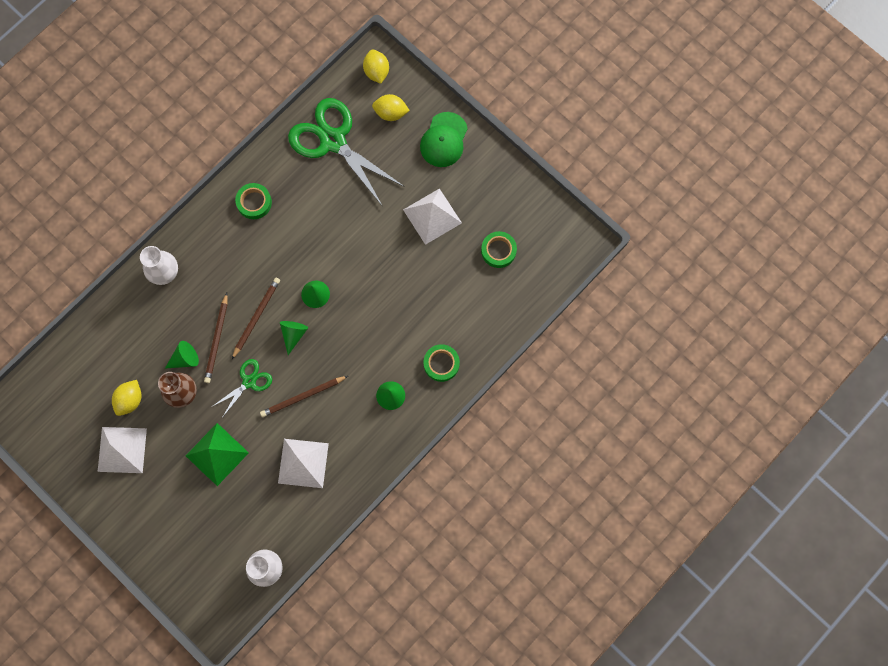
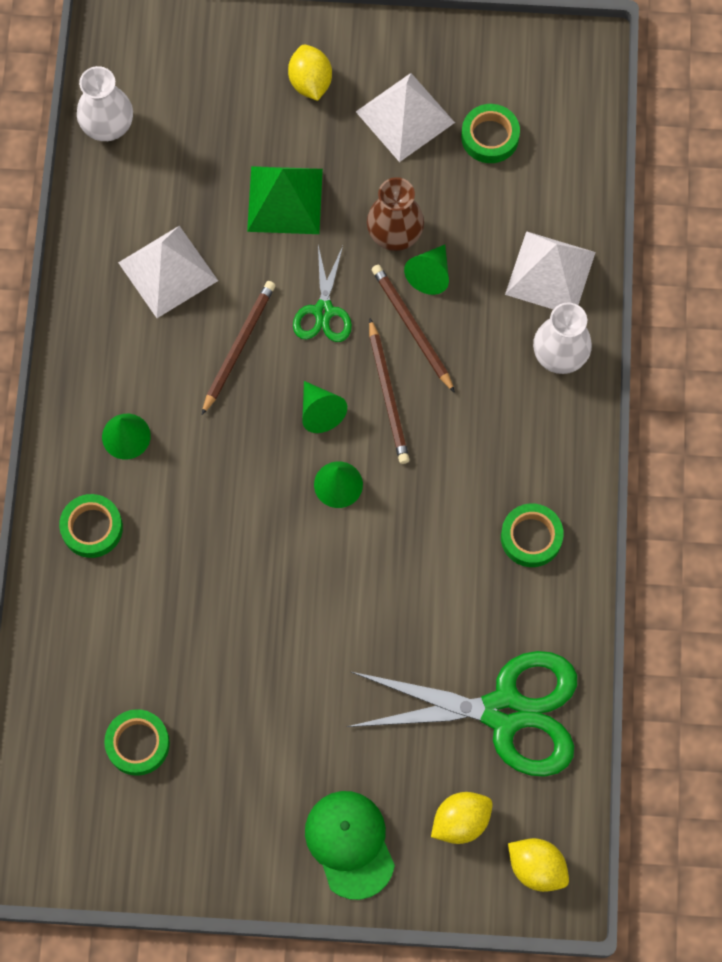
camera: 140 degrees right, 5 degrees down
yellow lemon [112,380,141,416] -> yellow lemon moved to [288,45,332,101]
white pyramid [403,188,462,245] -> white pyramid moved to [505,231,596,309]
none -> green tape [461,104,520,163]

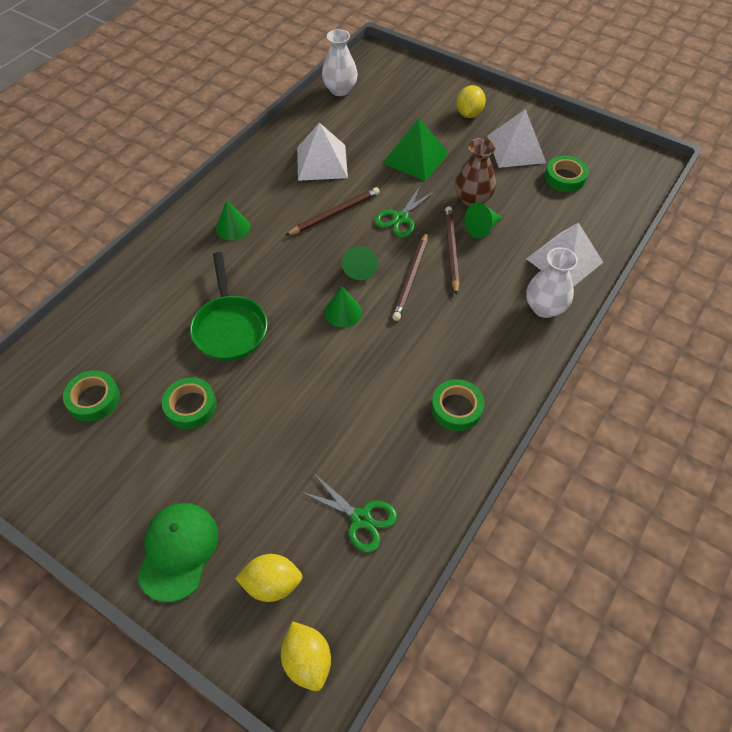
camera: 30 degrees right, 15 degrees down
green tape [59,494,123,558] -> green tape moved to [162,377,217,429]
green scissors [346,651,577,777] -> green scissors [299,473,397,552], size x0.49
none -> green pan [190,252,268,361]

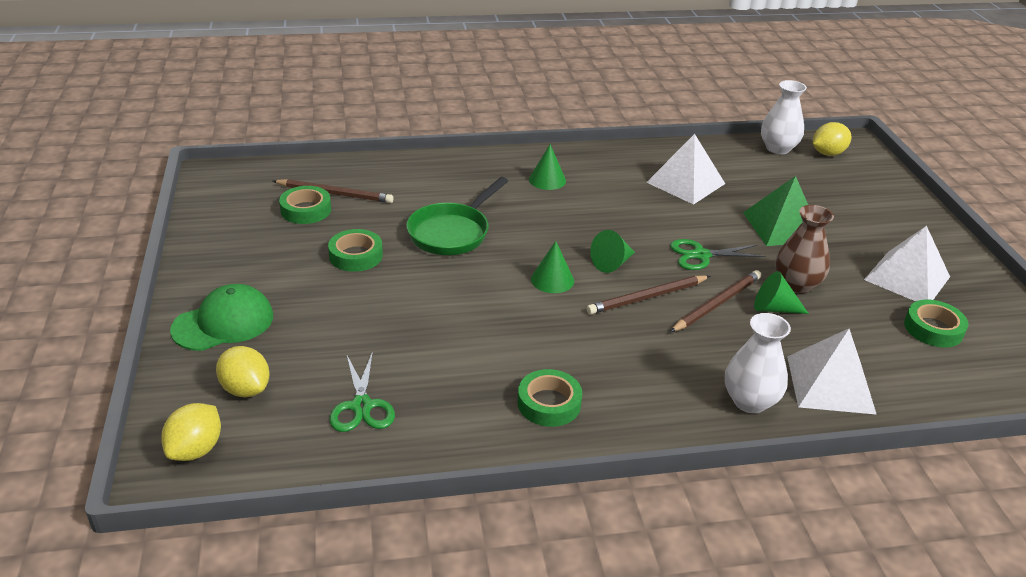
camera: 45 degrees right, 20 degrees down
brown pencil [285,187,380,236] -> brown pencil moved to [273,179,394,203]
yellow lemon [456,85,486,118] -> yellow lemon moved to [813,122,852,156]

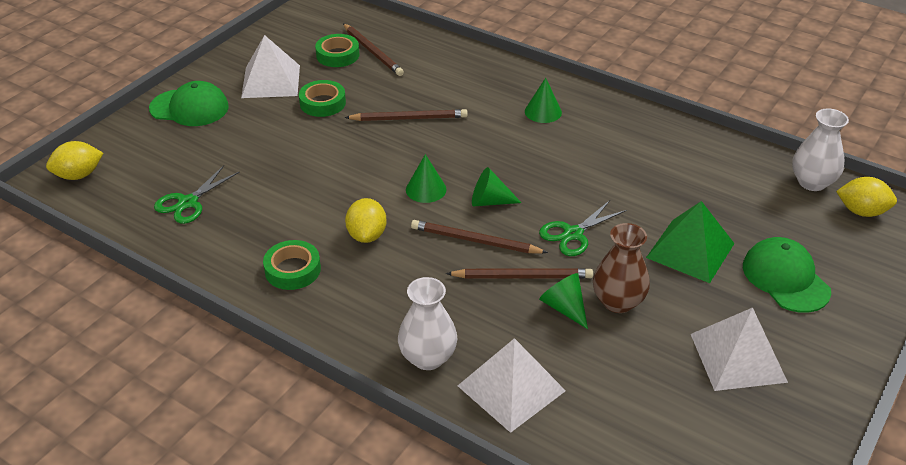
camera: 45 degrees right, 5 degrees up
yellow lemon [216,346,270,397] -> yellow lemon moved to [345,198,387,243]
green pan [406,177,508,255] -> brown pencil [344,109,468,121]
white pyramid [646,134,725,205] -> white pyramid moved to [241,35,300,98]
green scissors [670,239,766,270] -> green scissors turned 75 degrees counterclockwise [539,200,627,256]
green tape [904,300,968,347] -> none
none -> green cap [743,237,831,313]

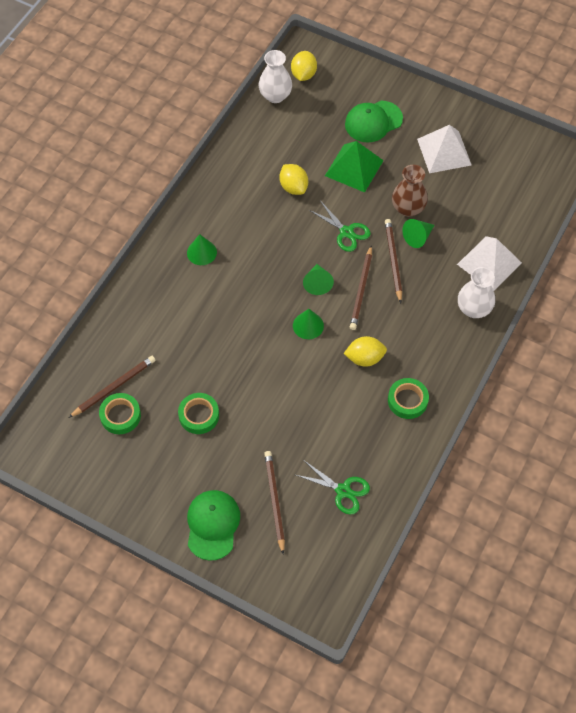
camera: 95 degrees left, 20 degrees up
yellow lemon [46,141,103,180] -> yellow lemon moved to [279,164,308,195]
white pyramid [241,35,300,98] -> none
brown pencil [344,109,468,121] -> brown pencil moved to [264,451,285,554]

